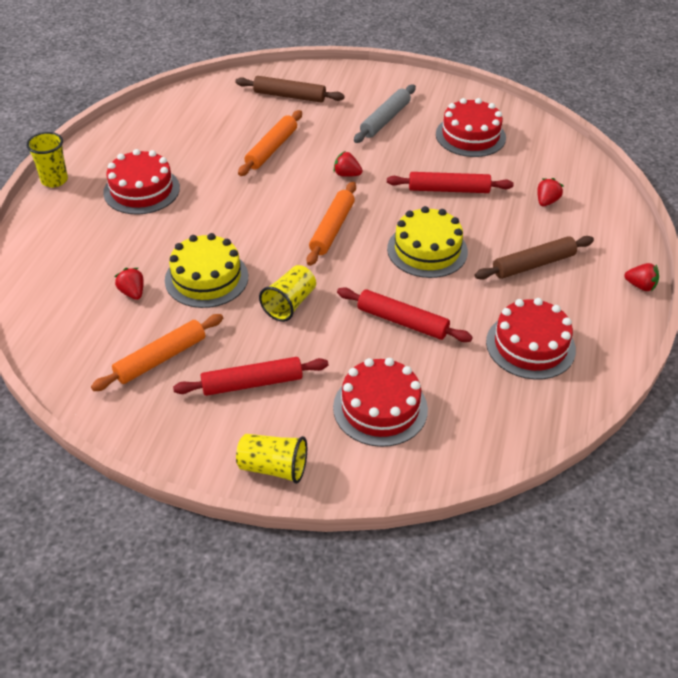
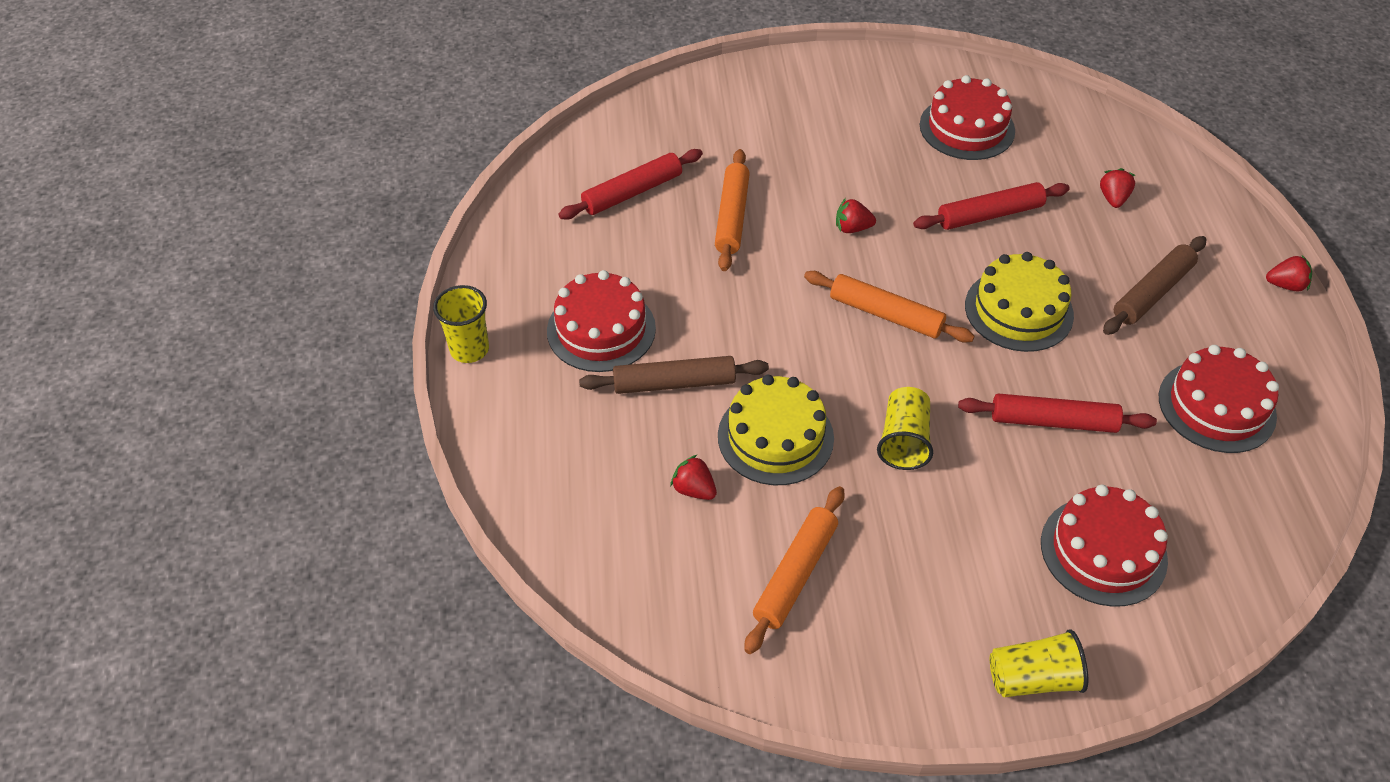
camera: 20 degrees left, 5 degrees up
red rolling pin [173,357,329,396] -> red rolling pin moved to [558,149,703,219]
brown rolling pin [235,76,345,103] -> brown rolling pin moved to [579,356,769,394]
orange rolling pin [307,182,356,266] -> orange rolling pin turned 60 degrees counterclockwise [804,271,975,343]
grey rolling pin [354,85,416,143] -> none

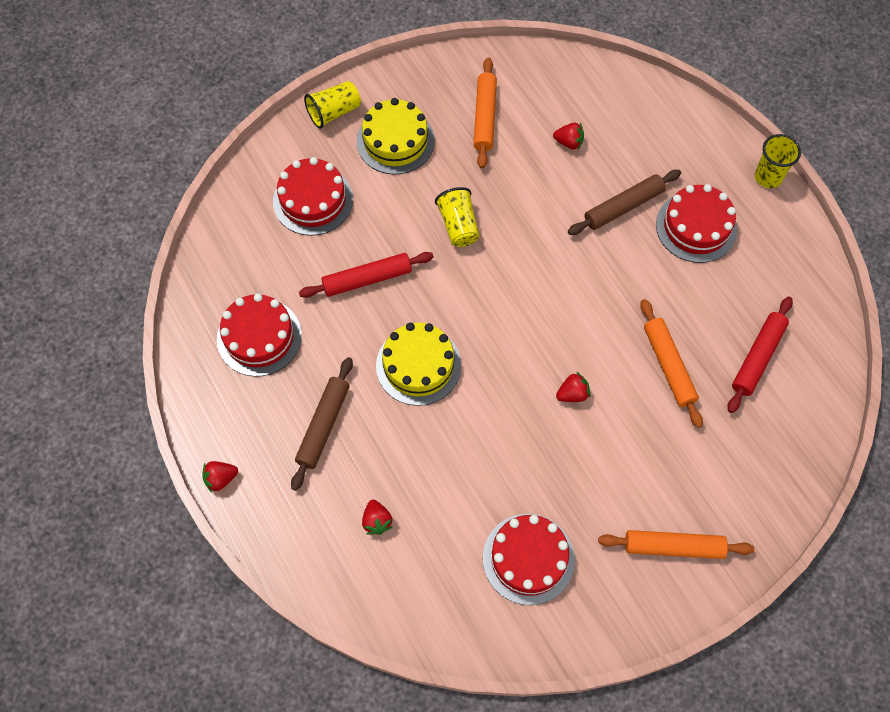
camera: 155 degrees right, 15 degrees up
yellow cake [718,375,834,485] -> yellow cake moved to [357,98,435,175]
orange rolling pin [804,271,975,343] -> orange rolling pin moved to [598,530,754,559]
red rolling pin [913,182,1070,230] -> none

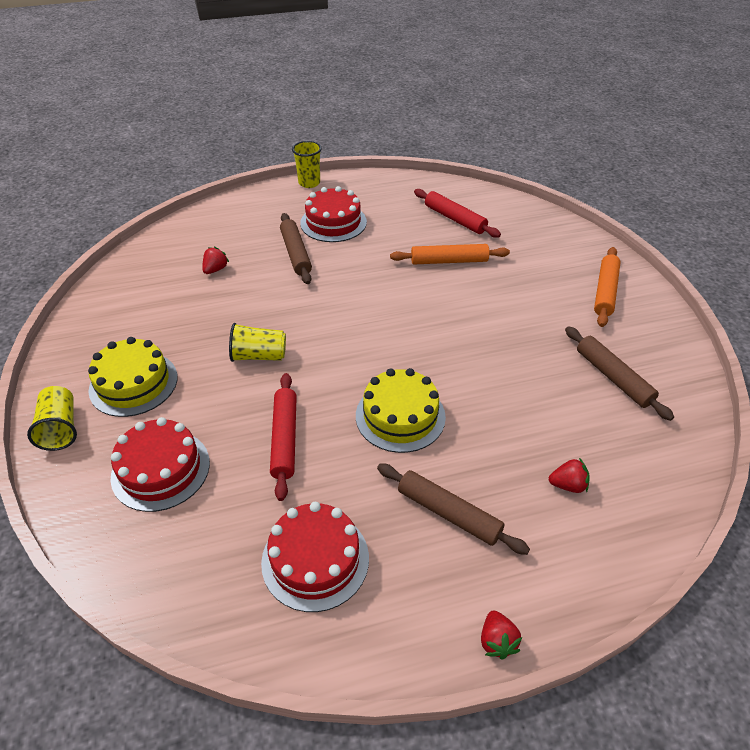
camera: 75 degrees left, 20 degrees down
orange rolling pin [474,57,497,168] -> none
red cake [483,514,575,605] -> brown rolling pin [565,326,674,421]
red strawberry [556,372,590,402] -> none

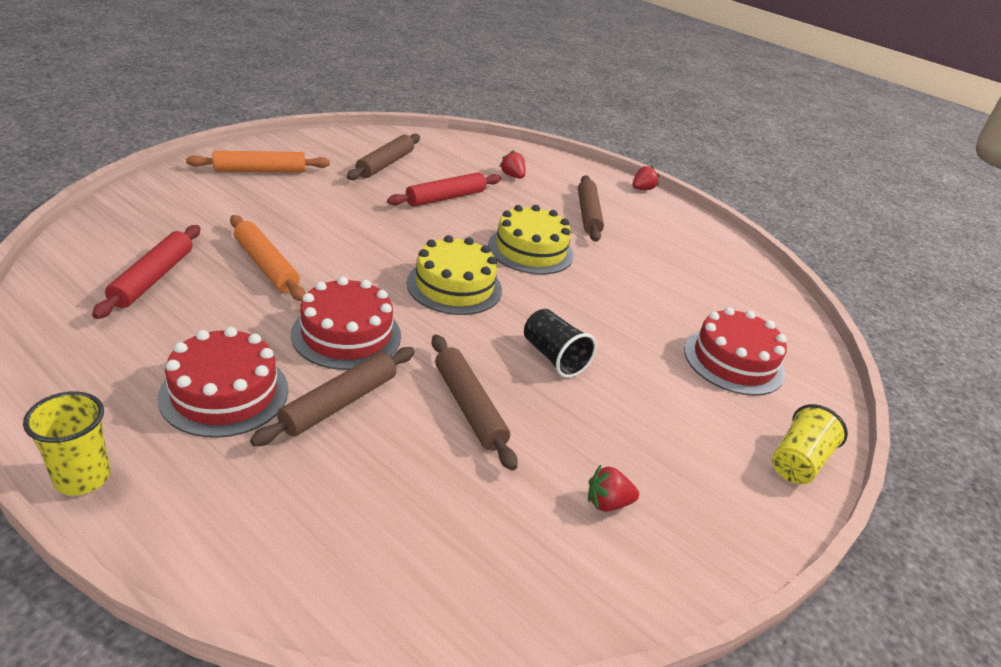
camera: 130 degrees left, 10 degrees down
yellow cake [88,337,178,417] -> yellow cake moved to [406,235,502,315]
red strawberry [202,247,229,274] -> red strawberry moved to [588,465,639,512]
yellow cup [229,323,286,362] -> black cup [524,309,597,378]
red cake [261,502,369,612] -> red cake moved to [291,277,401,370]
red rolling pin [270,373,297,501] -> red rolling pin moved to [387,172,501,207]
none -> brown rolling pin [432,334,517,471]

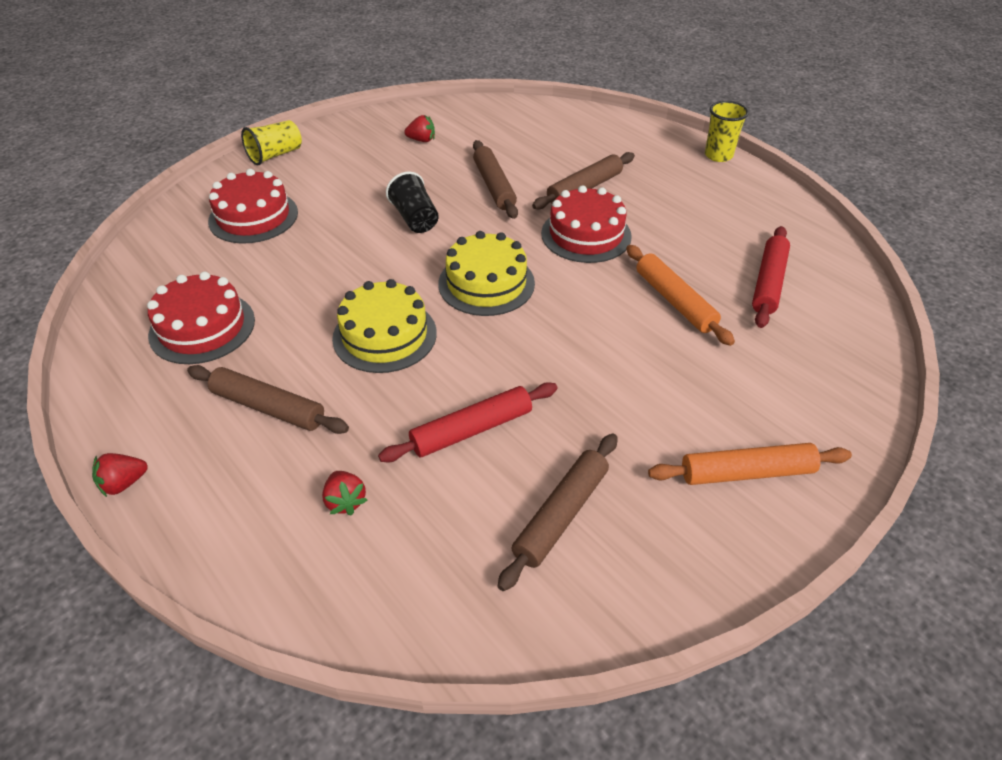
camera: 165 degrees left, 10 degrees up
red cake [158,327,288,438] -> red cake moved to [147,272,255,364]
brown rolling pin [578,175,604,242] -> brown rolling pin turned 75 degrees counterclockwise [187,365,349,434]

